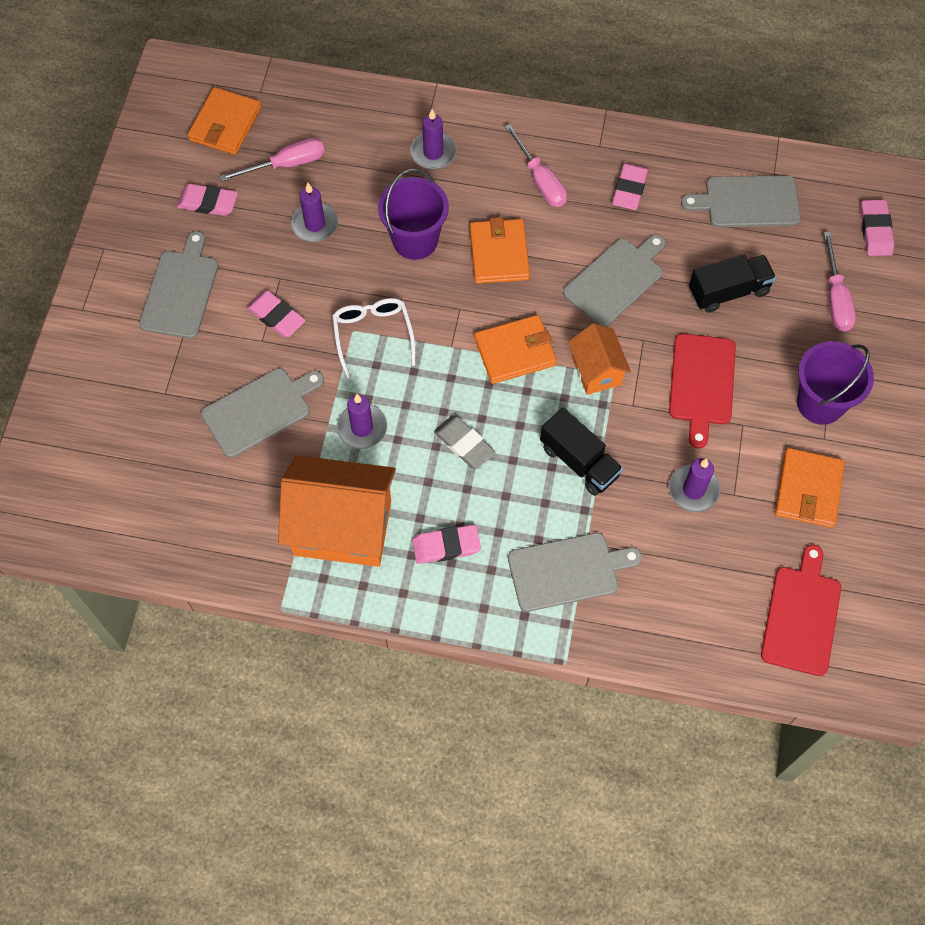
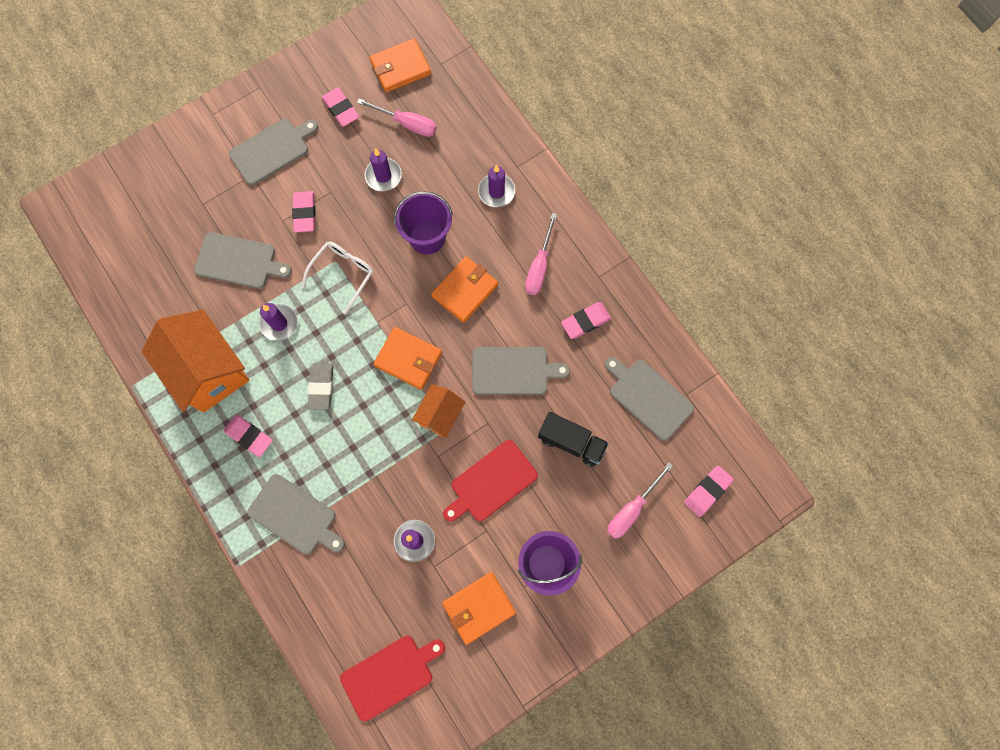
camera: 45 degrees right, 10 degrees up
black truck [540,407,623,496] -> none

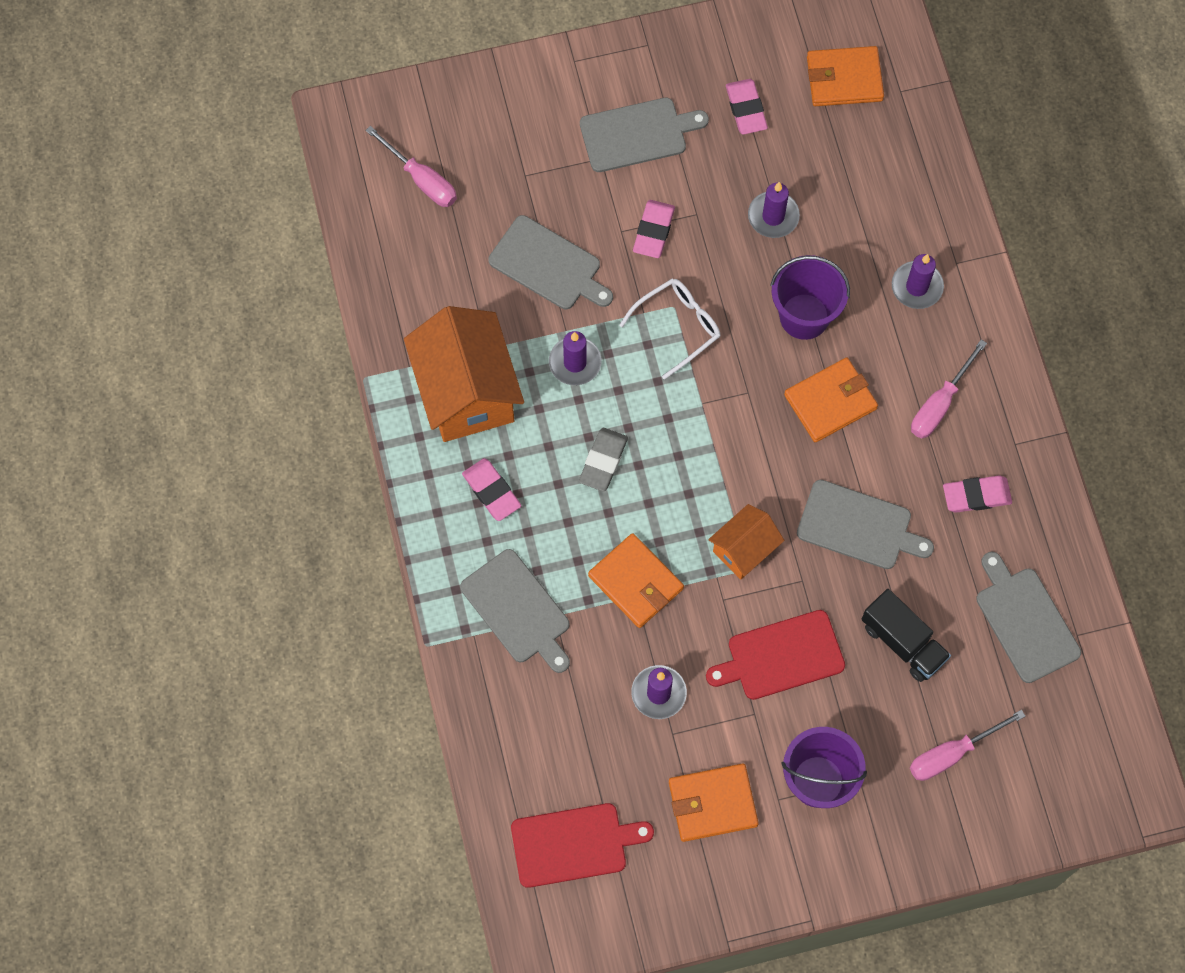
camera: 20 degrees right, 5 degrees down
pink screwdriver [357,98,437,137] -> pink screwdriver moved to [365,126,457,207]
orange wallet [373,327,442,390] -> orange wallet moved to [588,533,684,628]
pink eraser [684,465,734,517] -> none

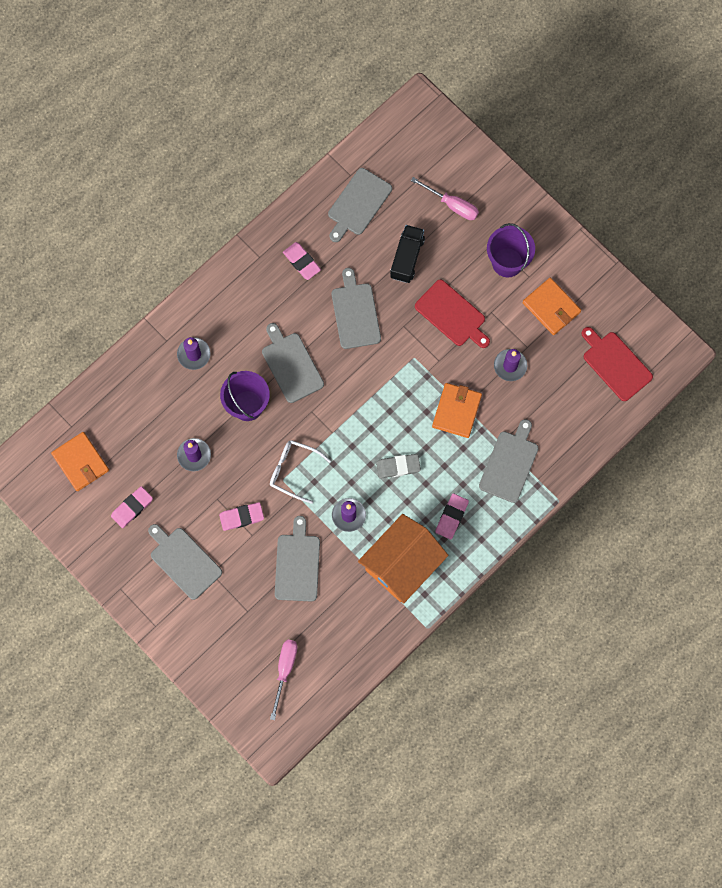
camera: 120 degrees left, 5 degrees up
orange house [708,504,784,580] -> none
orange wallet [784,357,878,442] -> grey cutting board [262,323,324,403]
pink screwdriver [911,339,987,439] -> none

